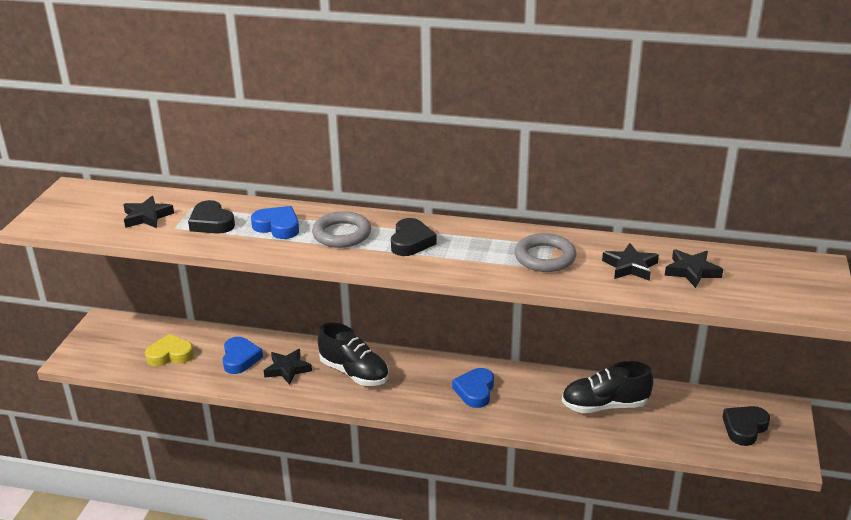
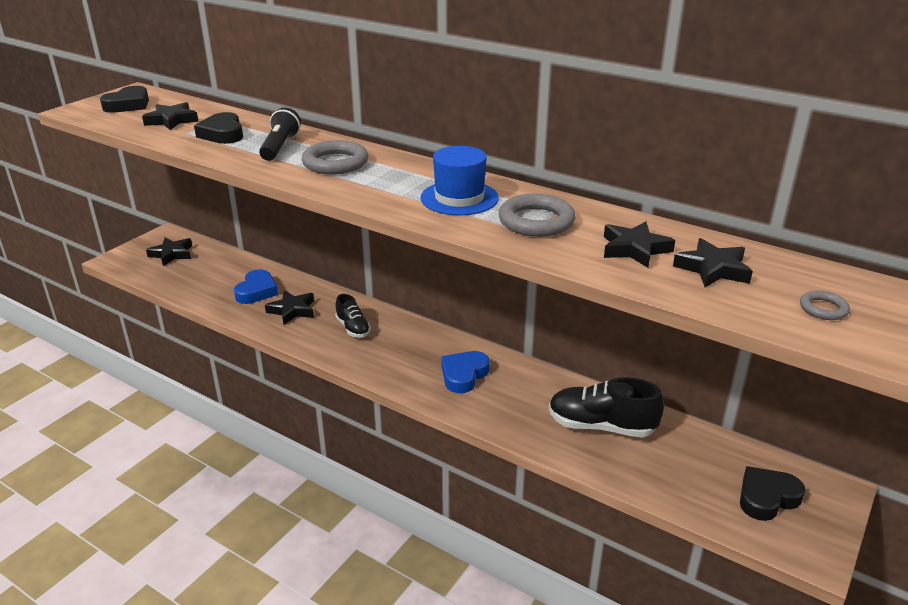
camera: 20 degrees right, 0 degrees up
yellow heart [145,334,194,366] -> none
blue heart [251,206,299,239] -> black flashlight [259,107,301,161]
black shoe [318,322,389,386] -> black shoe [335,294,371,338], size x0.59
black heart [391,218,437,256] -> black heart moved to [100,86,149,113]
none -> black star [146,238,192,266]
none -> blue hat [421,146,499,216]
none -> grey ring [800,290,850,320]

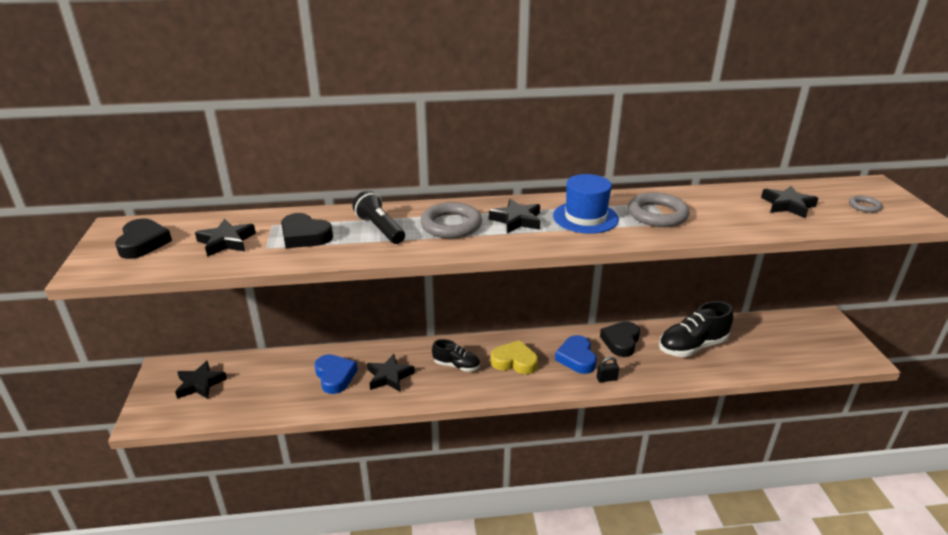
camera: 40 degrees left, 0 degrees up
black star [604,221,675,268] -> black star moved to [489,199,540,233]
black heart [740,466,805,521] -> black heart moved to [600,321,640,357]
none -> yellow heart [491,340,538,374]
none -> black padlock [597,356,619,382]

